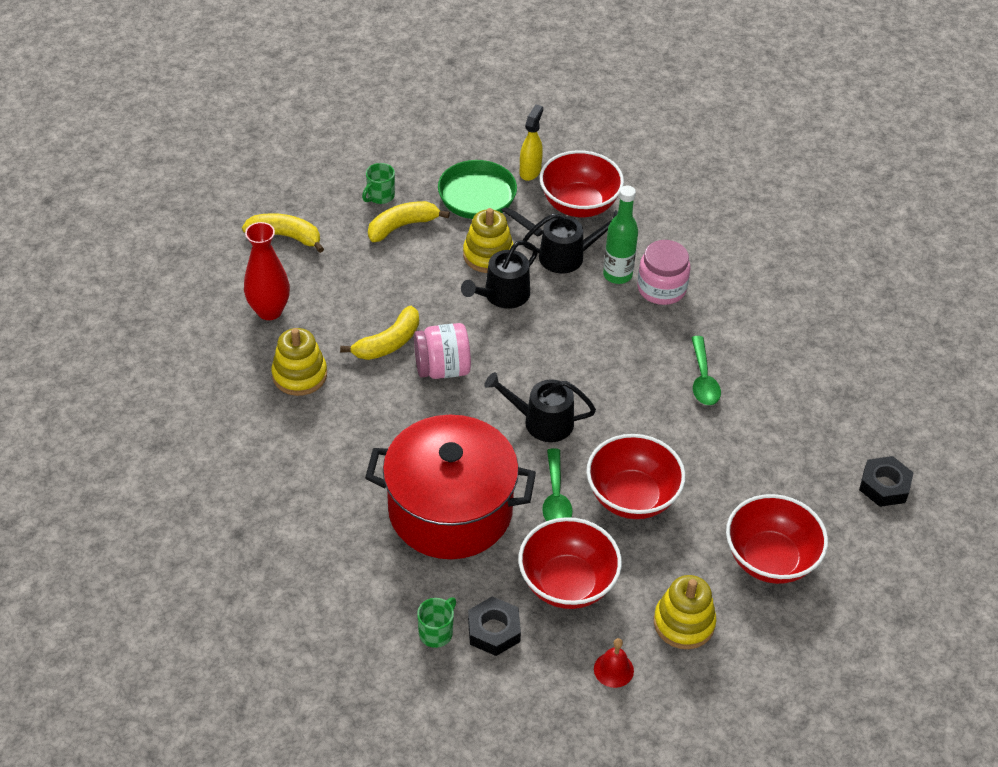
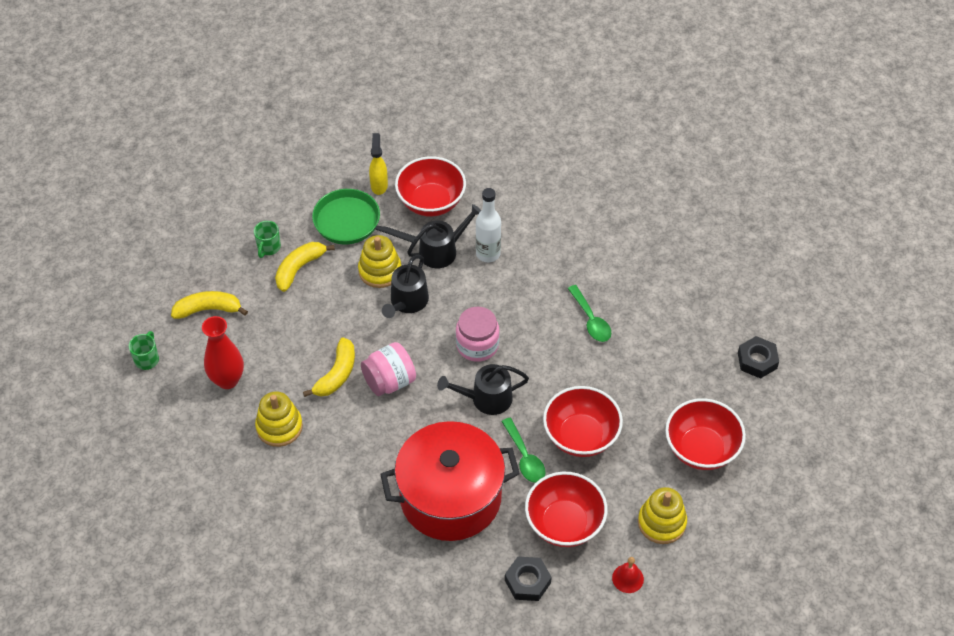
camera: 20 degrees left, 5 degrees up
green mug [417,597,456,648] -> green mug moved to [129,331,159,370]
green bottle [603,186,638,284] -> white bottle [476,188,501,262]
pink jar [637,240,690,305] -> pink jar moved to [456,306,500,362]

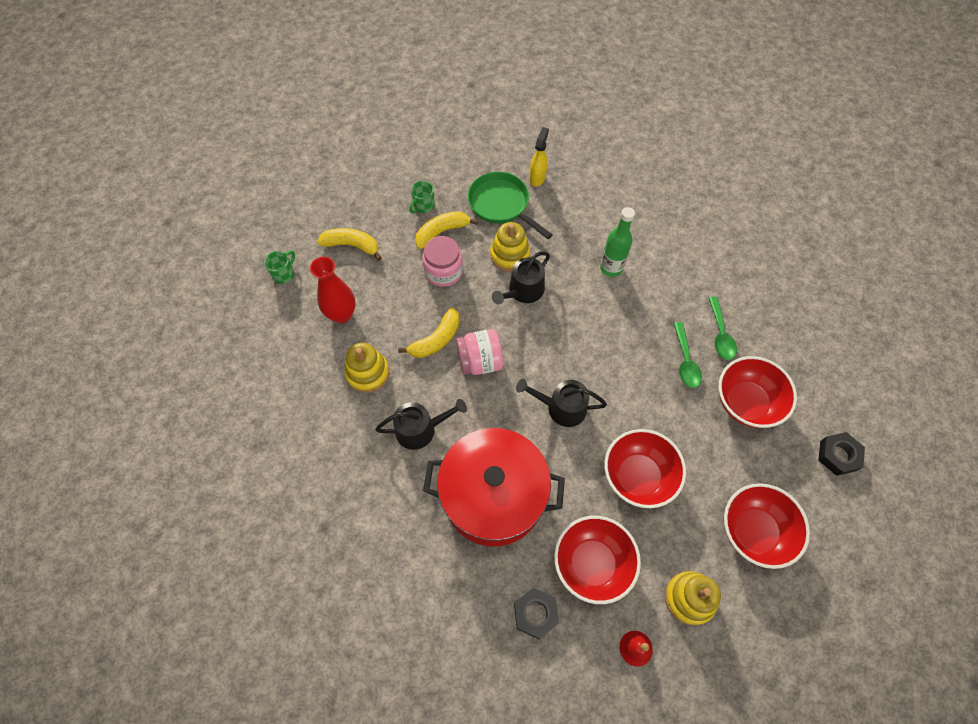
camera: 20 degrees right, 10 degrees up
red bowl [395,156,466,217] -> red bowl moved to [719,356,797,428]
black watering can [407,204,481,268] -> black watering can moved to [375,399,467,450]
pink jar [456,306,500,362] -> pink jar moved to [422,236,463,287]
white bottle [476,188,501,262] -> green bottle [600,207,635,277]
green spoon [501,418,545,483] -> green spoon moved to [709,297,737,360]

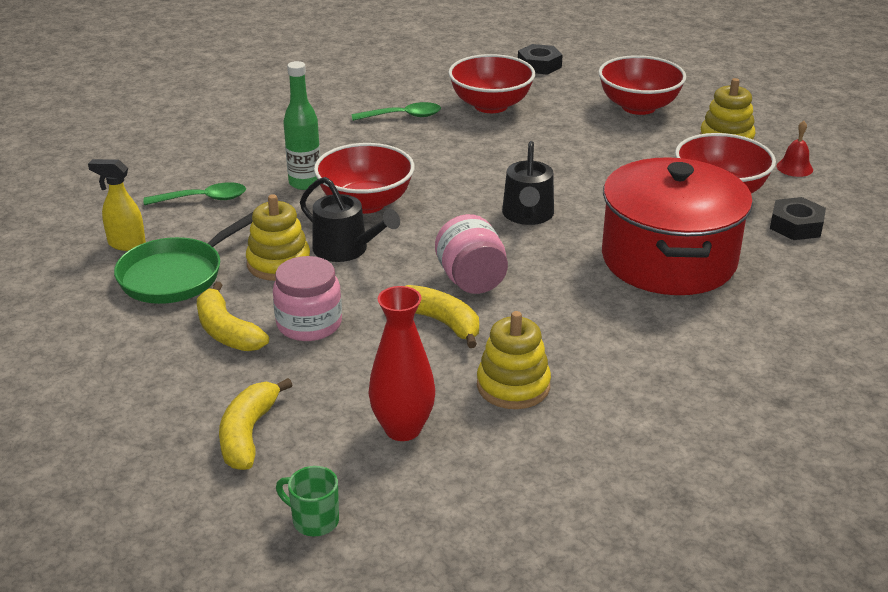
camera: 95 degrees left, 30 degrees down
black watering can [375,399,467,450] -> none
green mug [409,181,435,213] -> none
red bowl [605,429,686,508] -> red bowl moved to [314,143,415,214]
green spoon [673,322,702,388] -> green spoon moved to [144,182,246,205]

